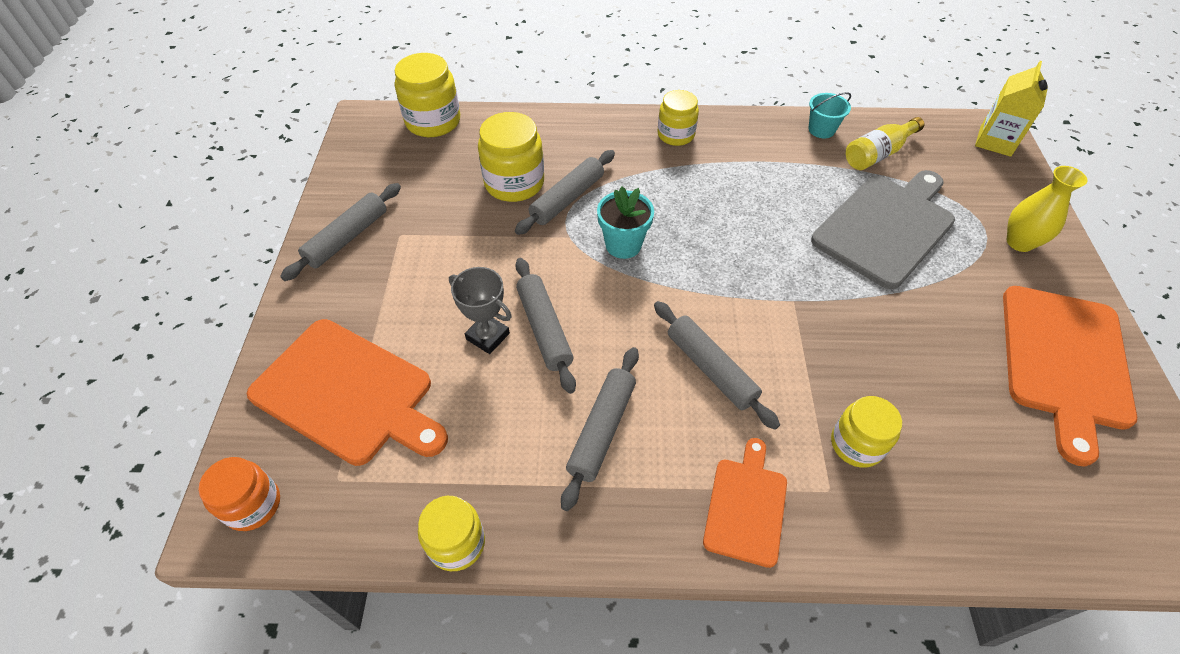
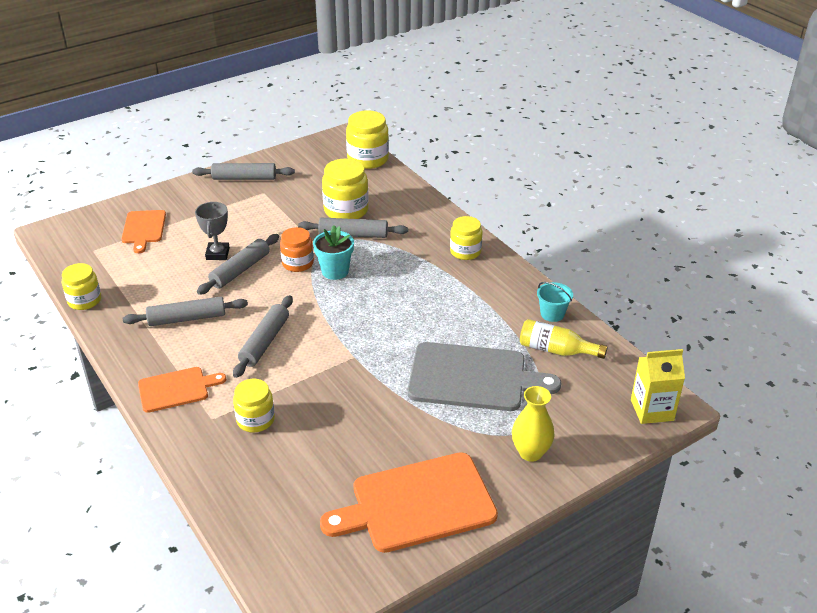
camera: 55 degrees right, 15 degrees down
orange jar [198,457,280,531] -> orange jar moved to [280,227,314,272]
orange cutting board [247,319,448,466] -> orange cutting board [122,210,166,253], size x0.57

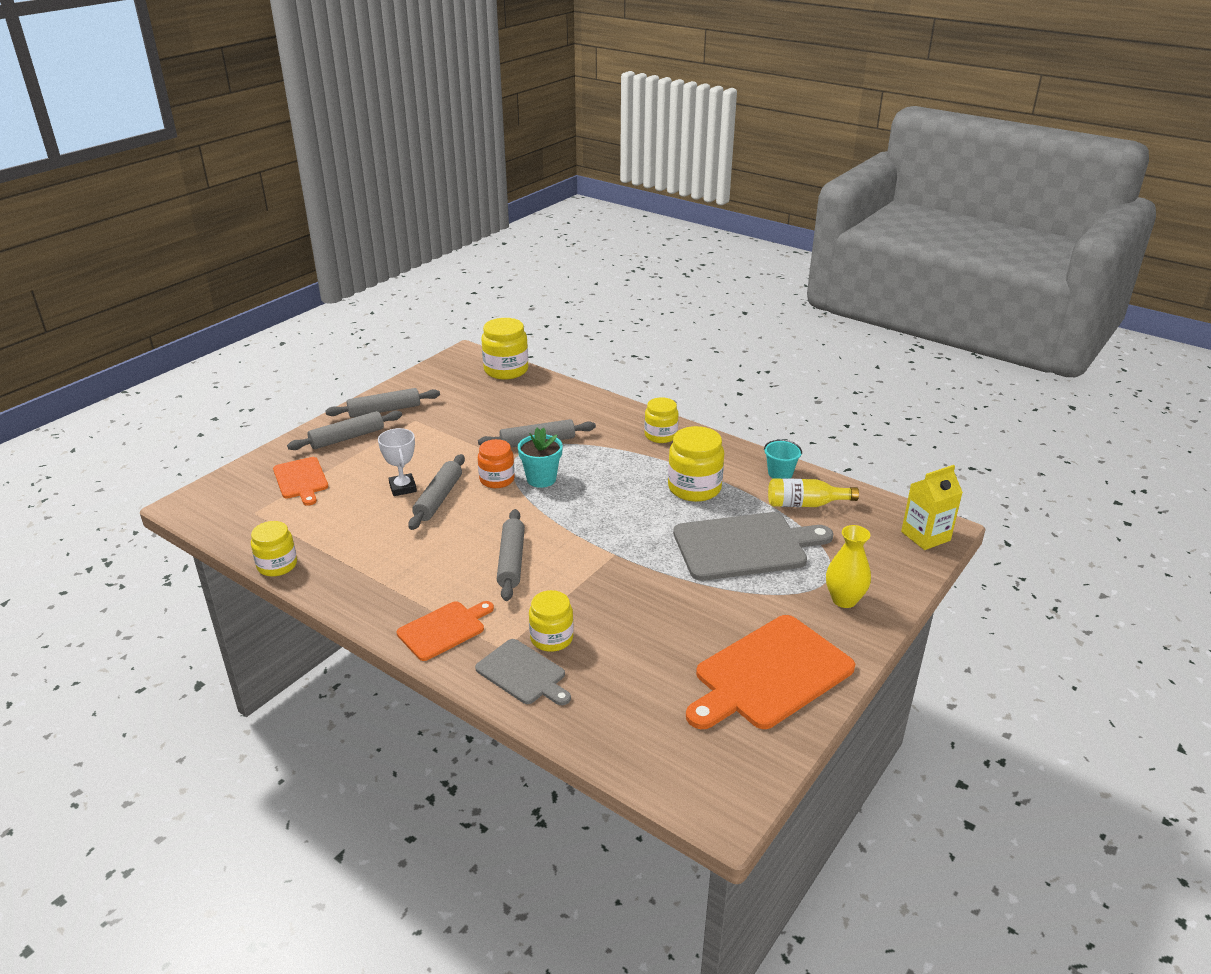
camera: 20 degrees left, 5 degrees down
grey rolling pin [123,296,248,326] -> grey rolling pin moved to [287,411,402,450]
grey trophy [195,202,230,260] -> white trophy [378,428,417,496]
yellow jar [322,159,369,219] -> yellow jar moved to [668,426,724,502]
none -> grey cutting board [475,639,571,705]

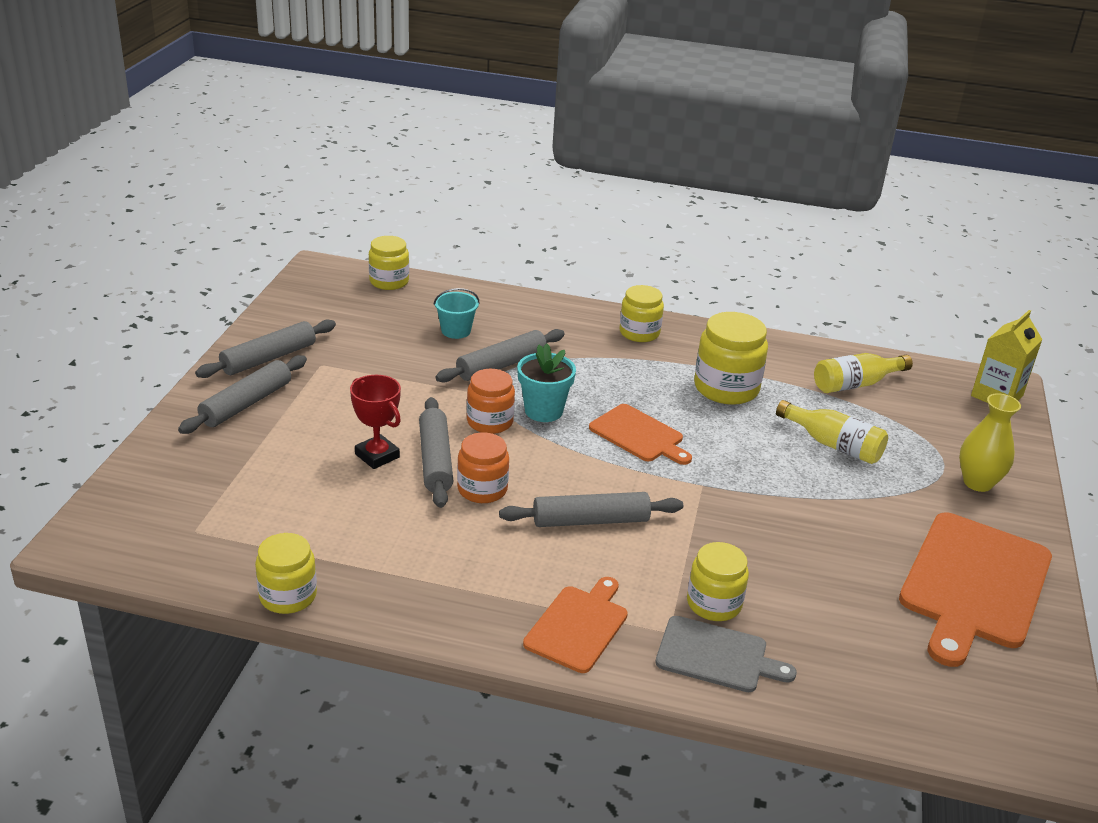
camera: 25 degrees left, 0 degrees up
orange cutting board [273,457,328,506] -> orange cutting board moved to [589,404,692,465]
white trophy [378,428,417,496] -> red trophy [350,375,401,469]
yellow jar [481,318,528,380] -> yellow jar [369,236,409,290], size x0.66
grey rolling pin [497,509,525,601] -> grey rolling pin turned 75 degrees counterclockwise [499,492,683,527]
grey cutting board [673,512,833,581] -> yellow bottle [776,400,888,464]
turquoise bucket [764,439,802,479] -> turquoise bucket moved to [434,288,480,339]
none -> orange jar [457,432,509,503]

